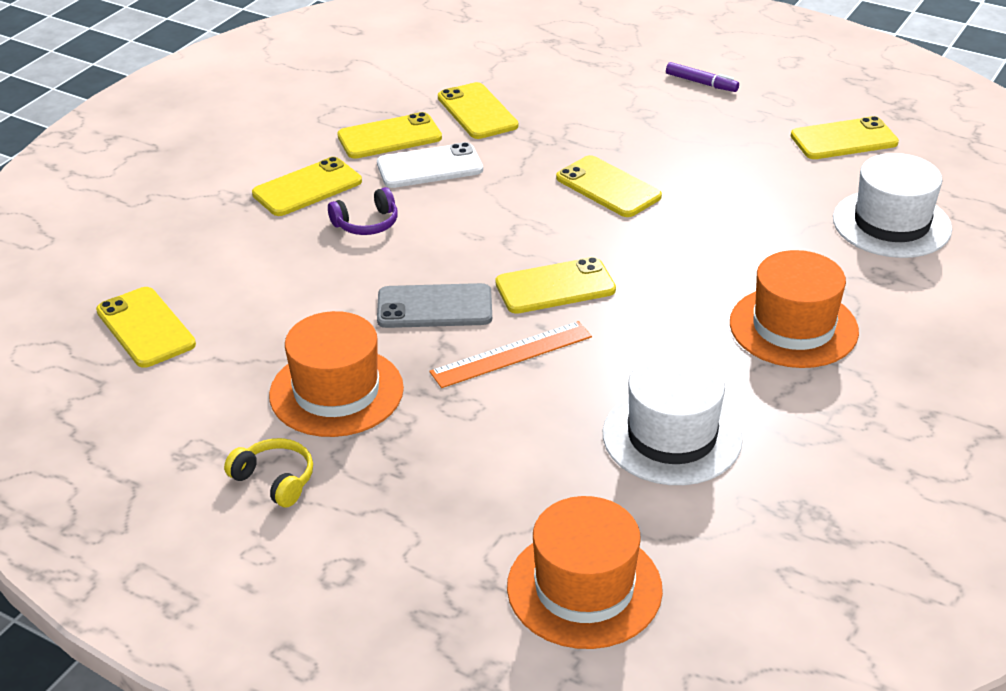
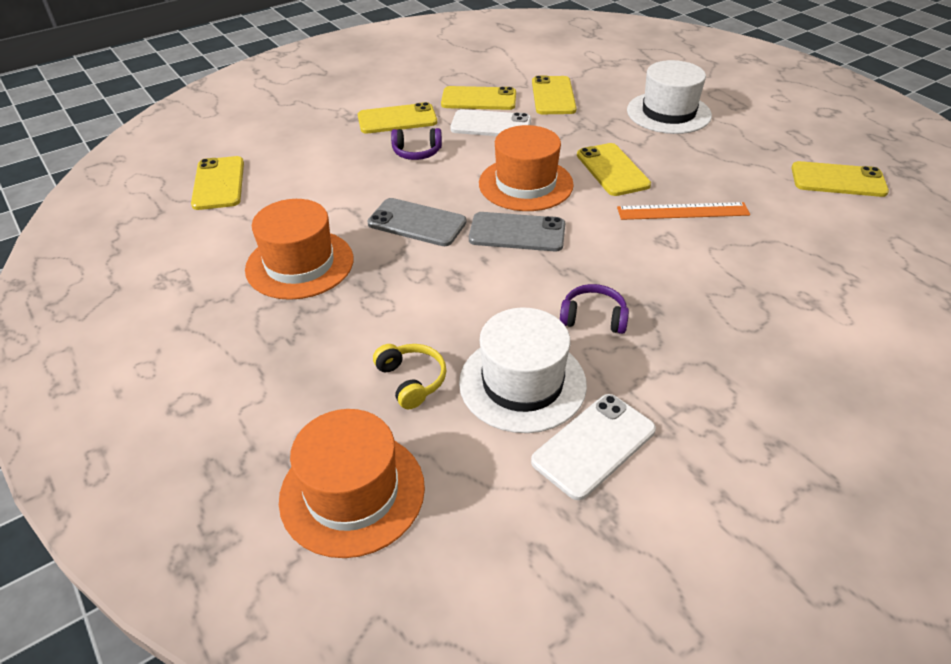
camera: 25 degrees right, 5 degrees up
yellow headphones [224,438,313,507] -> yellow headphones moved to [373,344,446,409]
orange ruler [429,321,592,388] -> orange ruler moved to [617,202,750,220]
yellow phone [495,257,616,314] -> grey phone [469,212,565,251]
purple marker [666,62,739,92] -> none
orange hat [730,250,859,368] -> orange hat moved to [479,125,574,211]
white hat [833,153,952,258] -> white hat moved to [627,60,712,134]
none -> white phone [531,394,656,500]
none -> purple headphones [560,284,629,334]

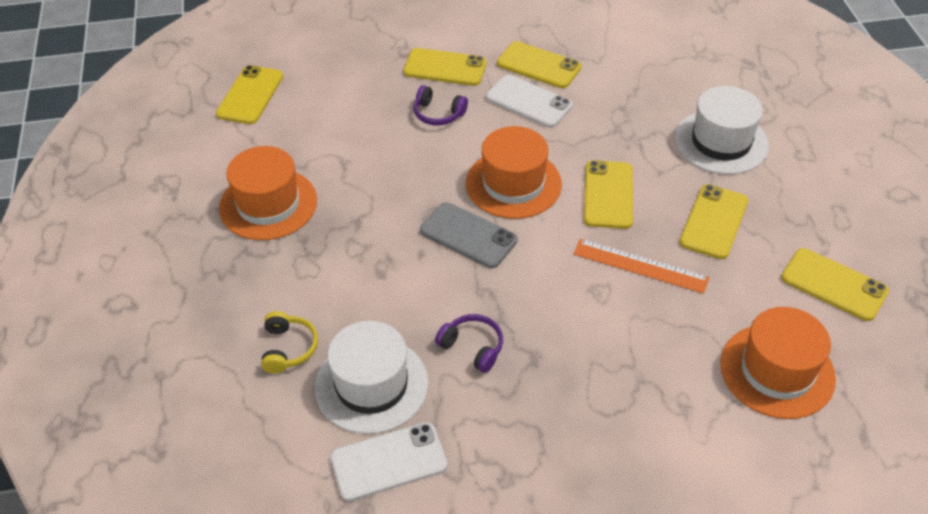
camera: 25 degrees right, 5 degrees up
orange hat [279,409,425,558] -> orange hat moved to [720,307,836,419]
grey phone [367,198,467,246] -> none
yellow phone [532,76,577,114] -> yellow phone moved to [679,184,748,259]

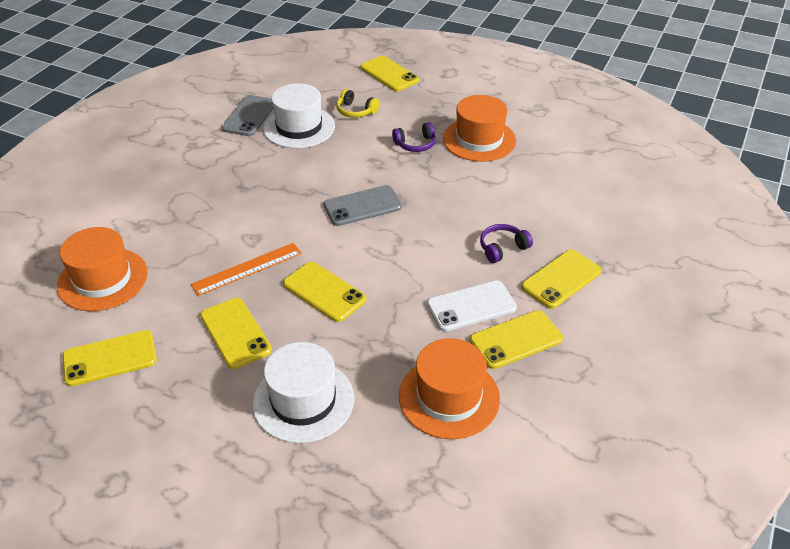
camera: 125 degrees right, 5 degrees down
yellow phone [216,65,283,124] -> yellow phone moved to [360,56,419,91]
white phone [330,422,447,501] -> grey phone [222,95,273,136]
purple headphones [435,314,503,373] -> purple headphones moved to [392,122,436,152]
orange hat [466,126,562,219] -> orange hat moved to [399,338,500,439]

